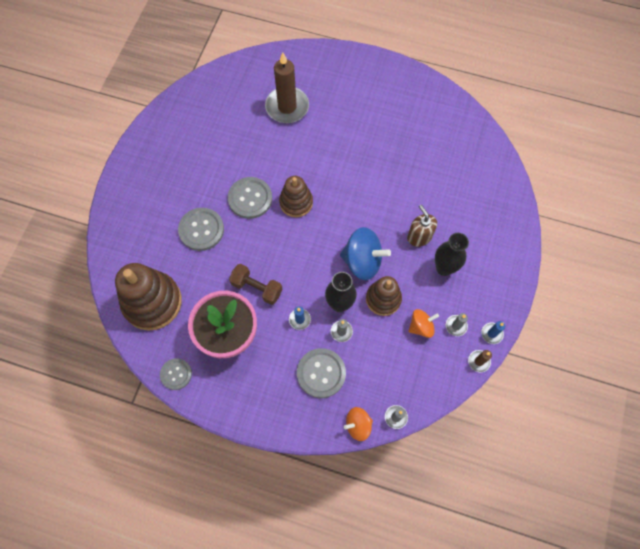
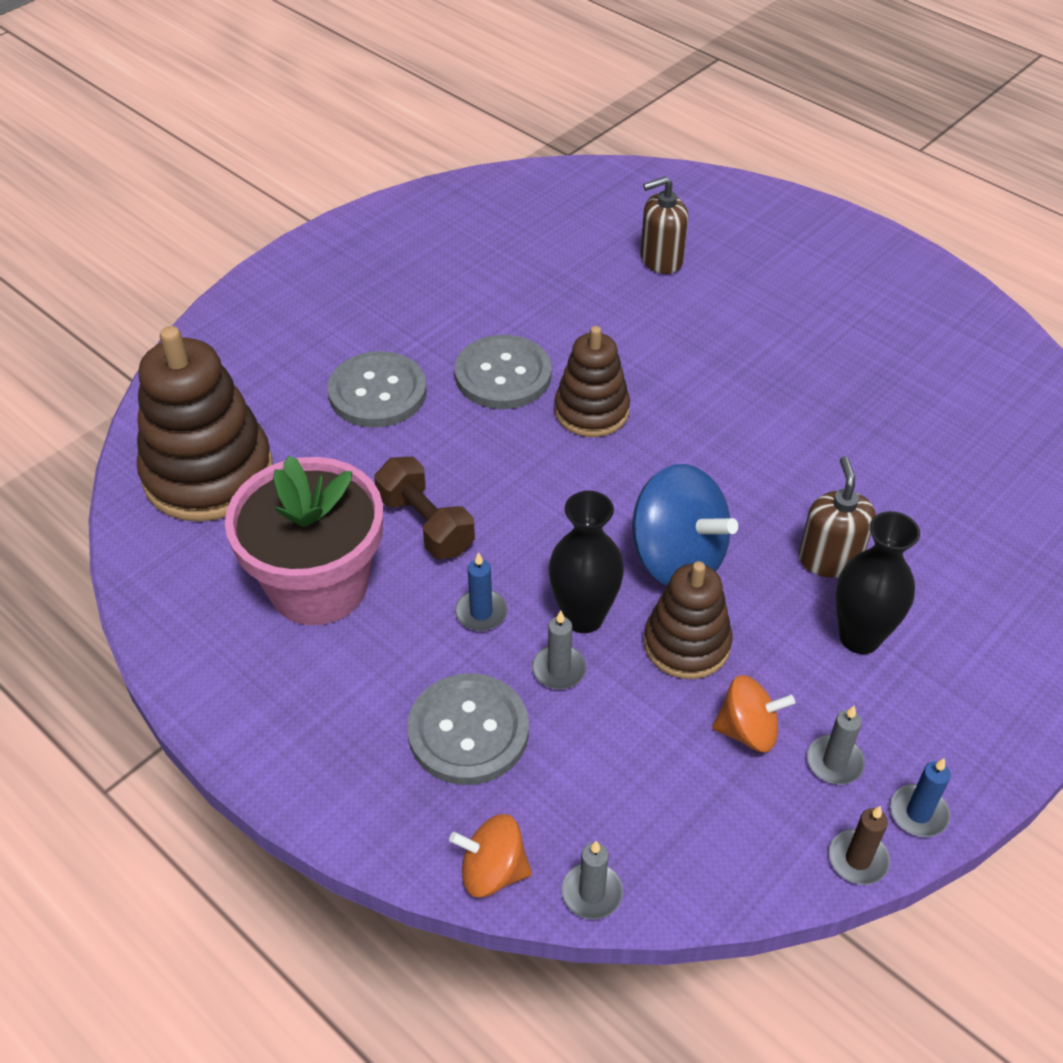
camera: 25 degrees right, 20 degrees down
grey button [160,358,192,390] -> none
brown candle [265,52,309,123] -> brown soap dispenser [640,176,688,274]

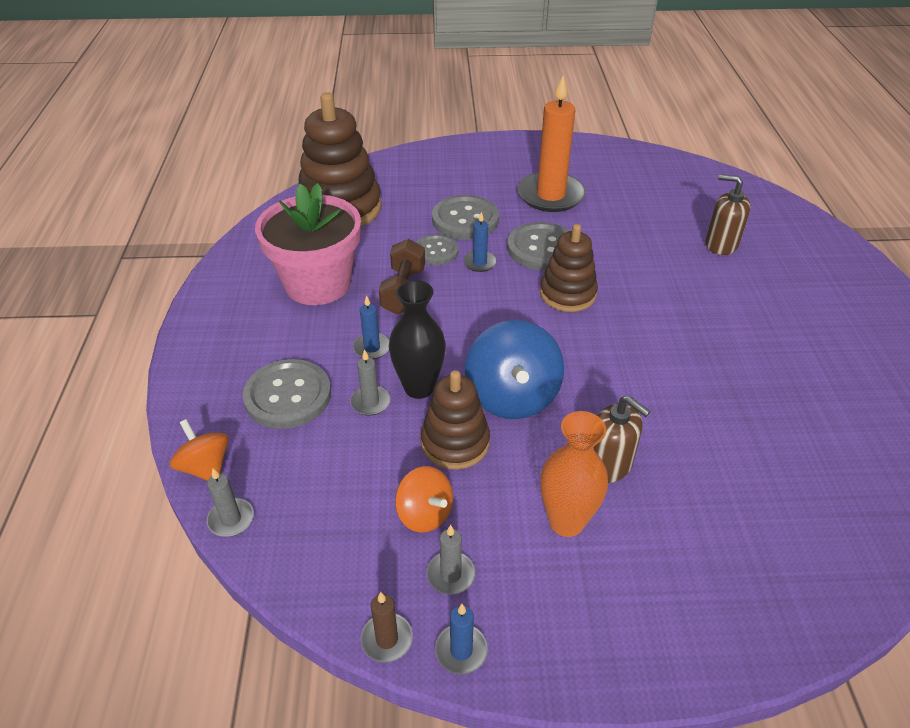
camera: 45 degrees right, 5 degrees down
brown soap dispenser [799,456,876,578] -> brown soap dispenser turned 90 degrees clockwise [593,396,651,483]
black vase [836,511,920,654] -> orange vase [540,411,608,537]
none -> grey button [416,234,459,265]
none -> blue candle [463,212,497,272]
none -> orange candle [517,76,586,212]

